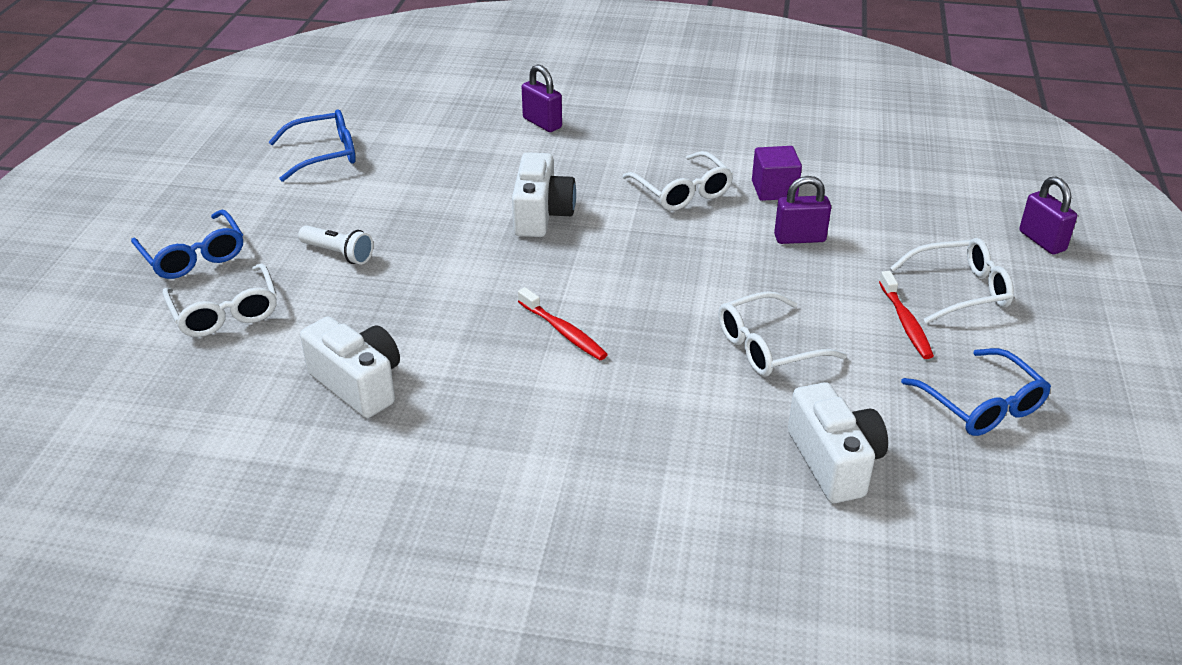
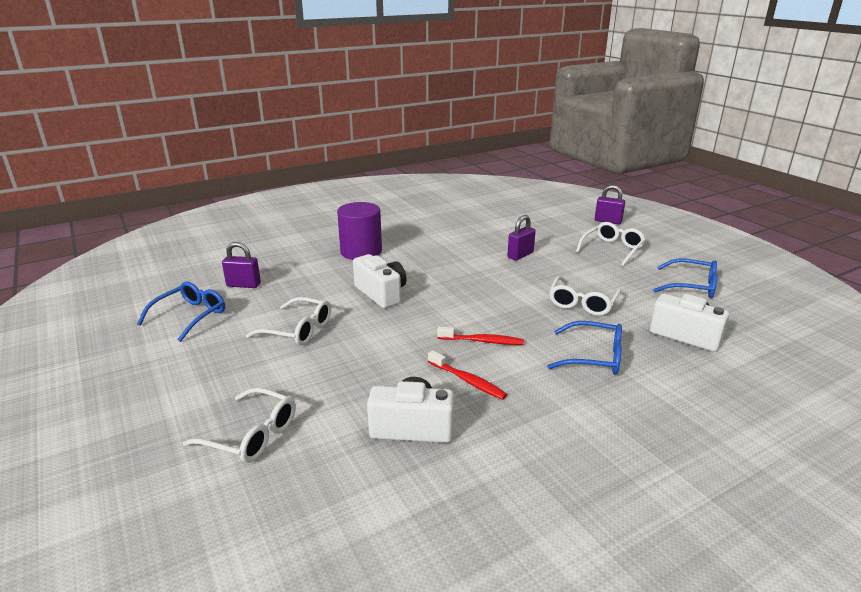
camera: 40 degrees left, 10 degrees down
blue glasses [131,209,243,279] -> blue glasses moved to [547,321,622,375]
white flashlight [298,225,374,265] -> none
purple padlock [522,64,562,132] -> purple padlock moved to [222,242,261,288]
white glasses [622,151,733,211] -> white glasses moved to [246,297,331,346]
purple cube [752,146,802,201] -> none
red toothbrush [879,271,934,359] -> red toothbrush moved to [428,350,507,400]
none -> purple cylinder [337,202,382,260]

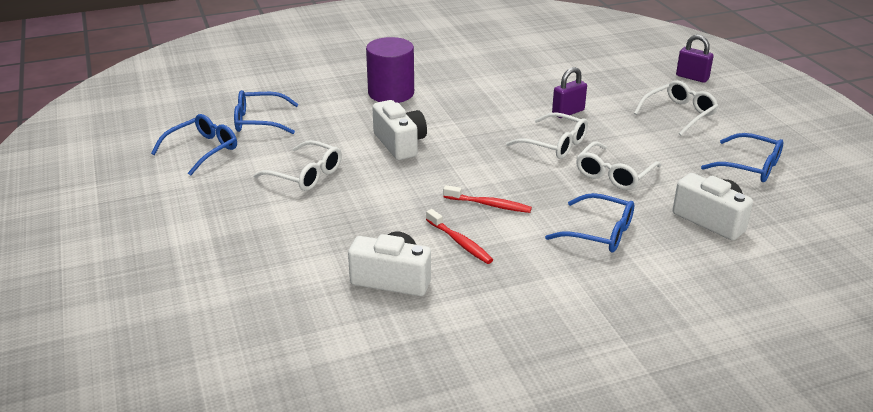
camera: 10 degrees right, 5 degrees up
white glasses [183,387,296,463] -> white glasses moved to [506,112,588,159]
purple padlock [222,242,261,288] -> blue glasses [234,90,299,134]

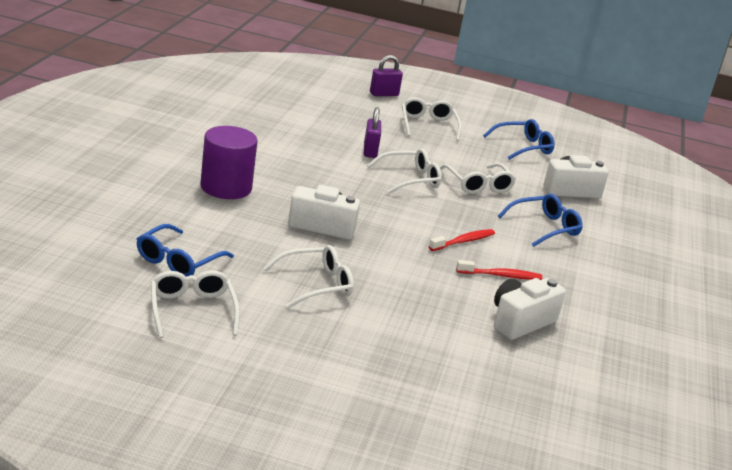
camera: 60 degrees left, 5 degrees down
blue glasses [151,114,237,176] -> white glasses [151,270,240,338]

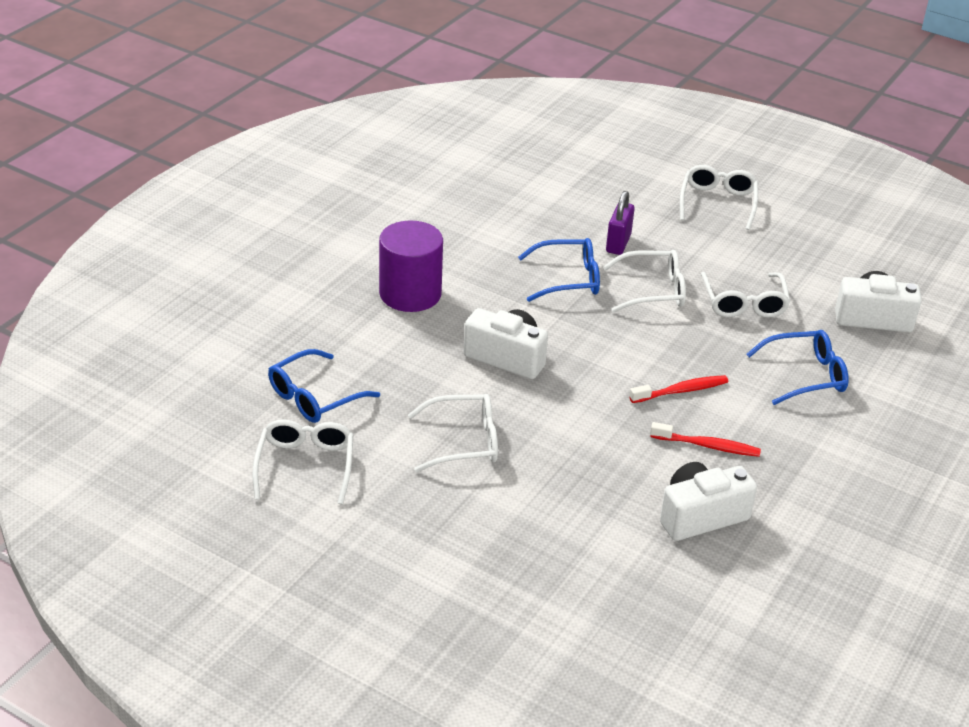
camera: 20 degrees right, 10 degrees up
purple padlock [370,55,403,96] -> none
blue glasses [483,119,555,160] -> blue glasses moved to [518,238,600,302]

